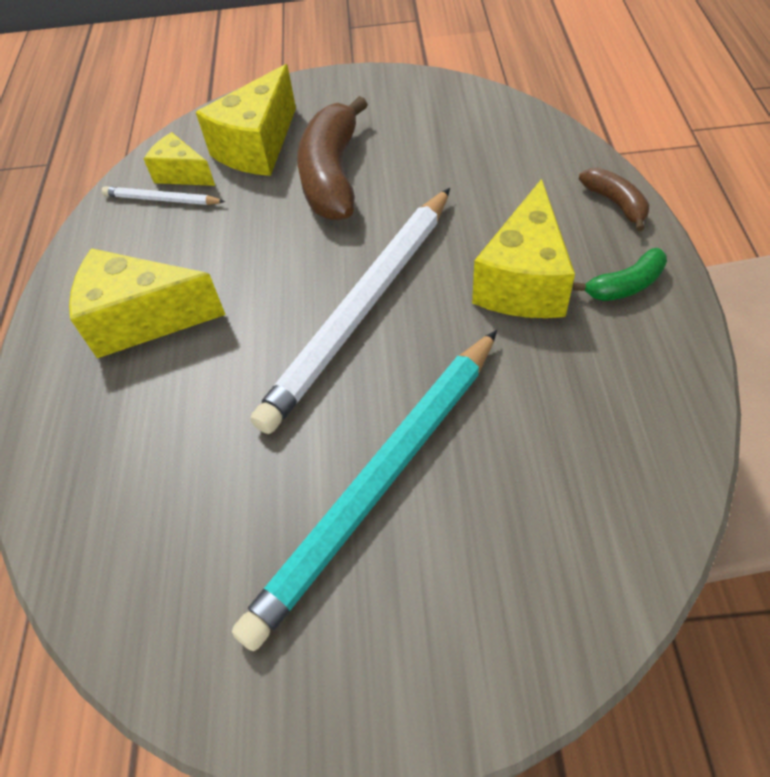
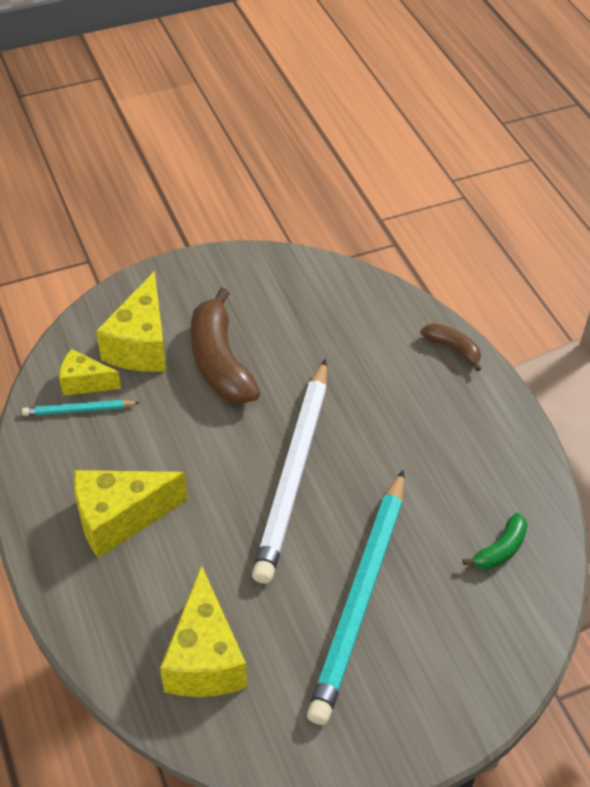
camera: 25 degrees left, 5 degrees down
white pencil [102,186,225,205] -> turquoise pencil [22,400,140,416]
yellow cheese [472,179,575,318] -> yellow cheese moved to [160,565,247,697]
green banana [573,248,667,301] -> green banana moved to [463,513,528,570]

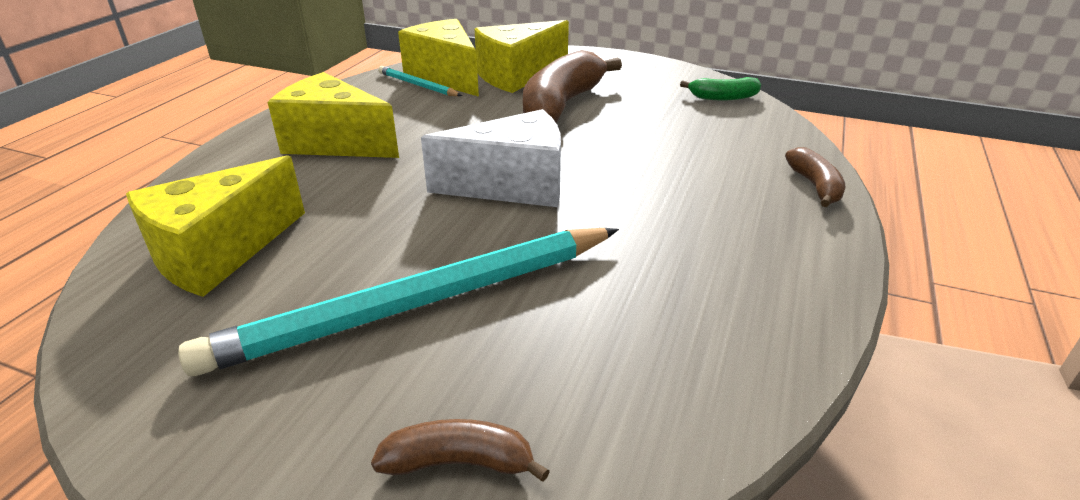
camera: 45 degrees right, 15 degrees down
yellow cheese [59,349,121,396] -> yellow cheese [398,19,479,97], size x1.71
white pencil [252,359,327,584] -> white cheese [421,109,561,207]
green banana [463,513,528,570] -> green banana moved to [680,77,761,100]
none -> brown banana [371,419,550,482]

